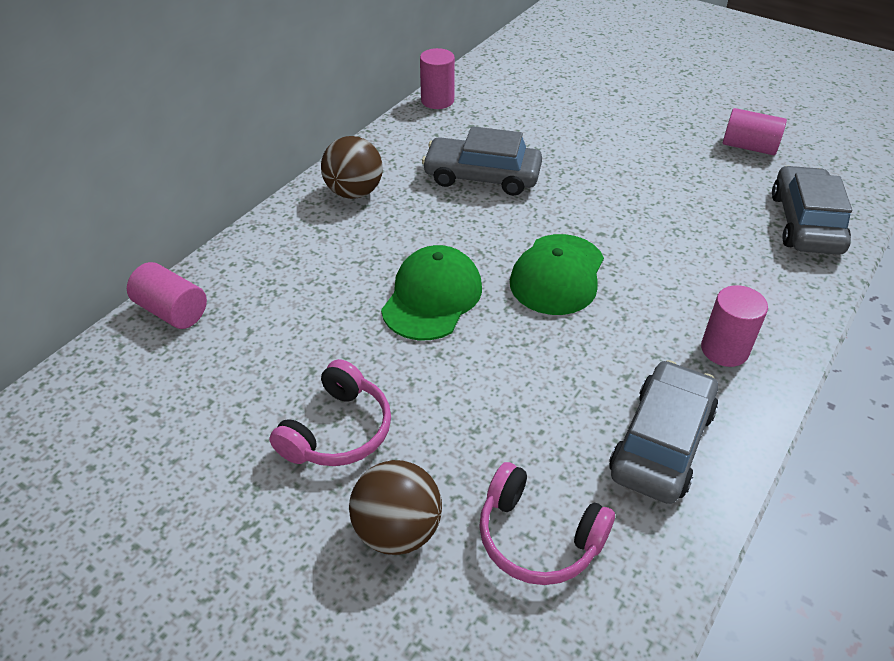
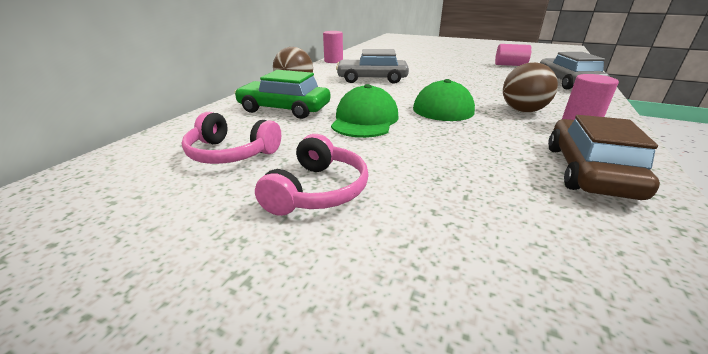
camera: 10 degrees left, 15 degrees down
pink cylinder [127,262,207,329] -> none
brown ball [349,460,442,555] -> brown ball moved to [503,62,558,112]
pink headphones [479,462,615,585] -> pink headphones moved to [182,112,281,164]
grey car [609,360,718,504] -> brown car [548,115,660,200]
none -> green car [234,70,330,119]

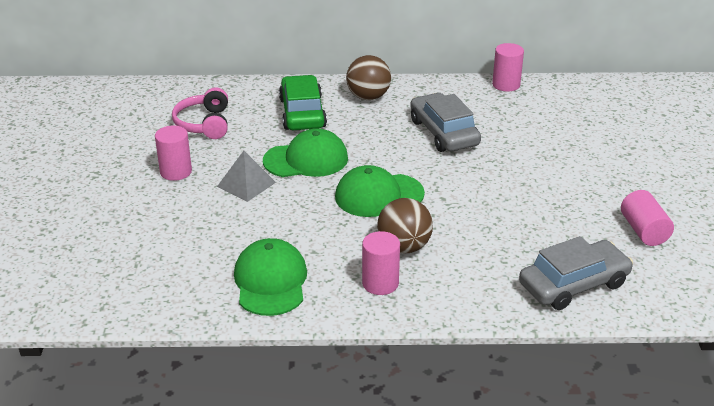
camera: 65 degrees right, 5 degrees up
pink headphones [255,134,369,216] -> pink cylinder [155,126,192,181]
brown car [548,115,660,200] -> green cap [234,238,307,316]
none -> grey pyramid [217,151,276,202]

